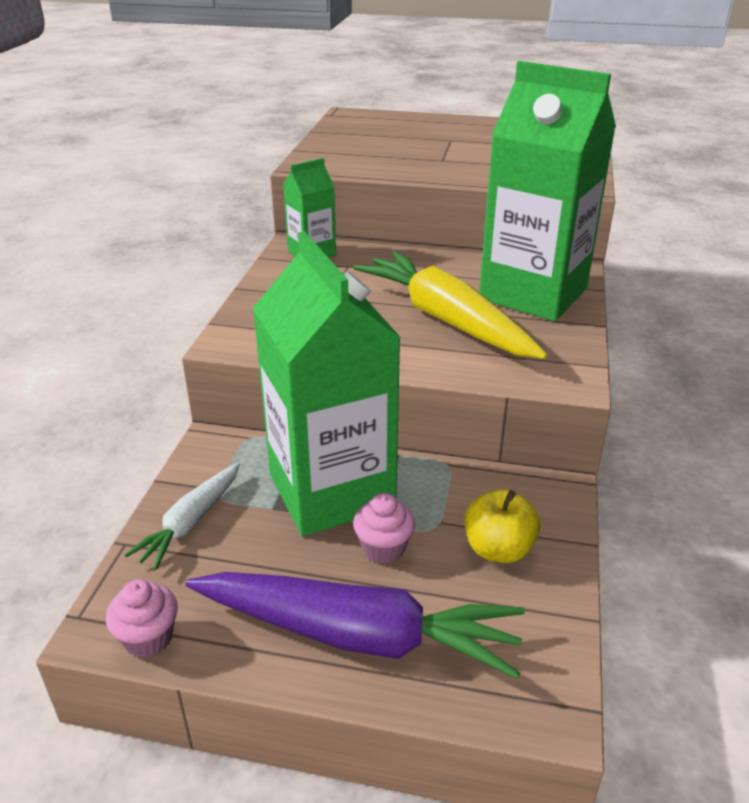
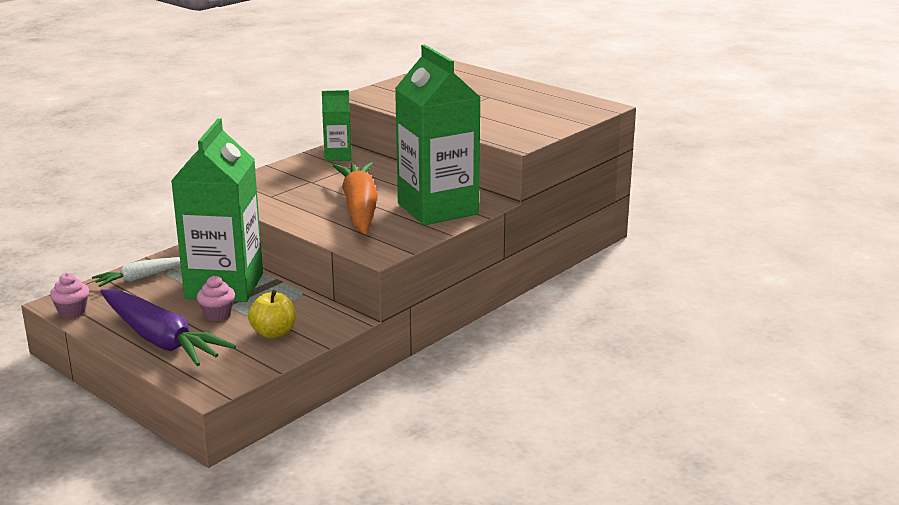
camera: 30 degrees right, 10 degrees down
yellow carrot [353,251,548,359] -> orange carrot [333,162,378,234]

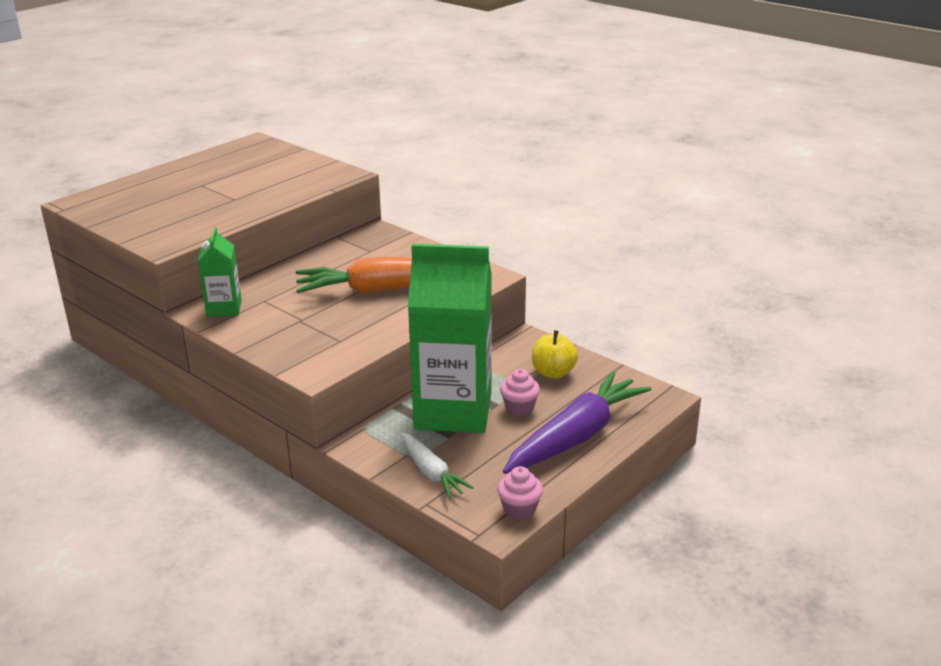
camera: 90 degrees left, 5 degrees up
green carton [395,45,481,225] -> none

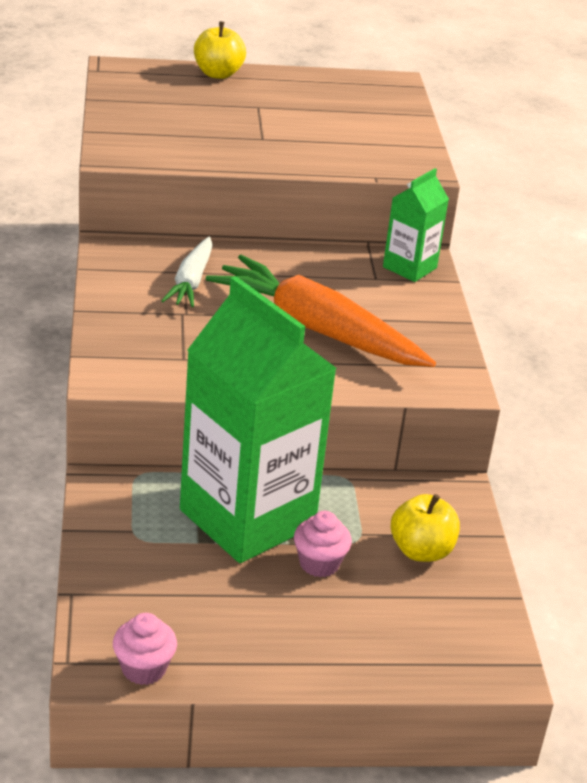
camera: 40 degrees right, 5 degrees up
green carton [198,227,242,317] -> green carton moved to [383,168,449,282]
white carrot [400,432,474,499] -> white carrot moved to [161,236,213,307]
purple carrot [503,371,652,474] -> none
none -> yellow apple [194,21,246,79]

